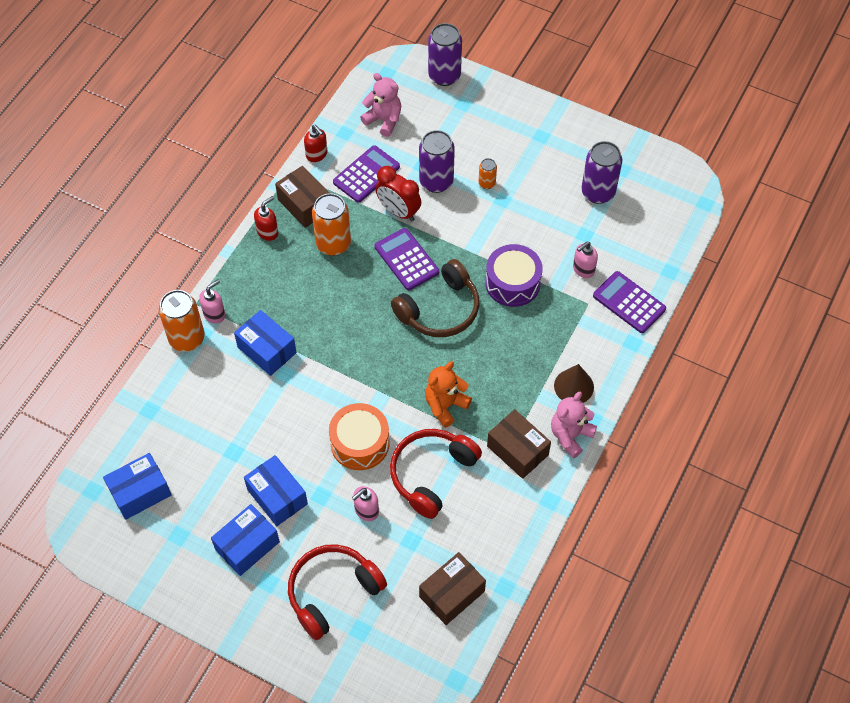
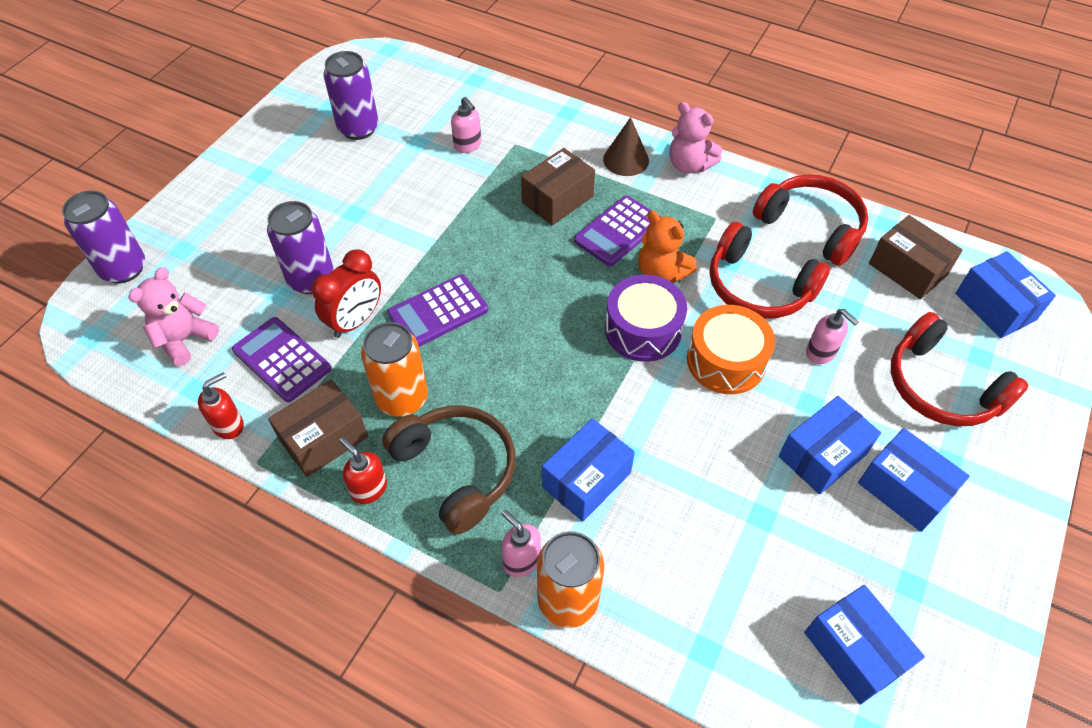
camera: 90 degrees left, 5 degrees down
brown headphones [391,259,479,337] -> brown headphones moved to [382,406,516,534]
orange can [478,158,497,189] -> none
purple drum [485,244,543,307] -> purple drum moved to [605,275,687,362]
brown box [487,409,551,479] -> brown box moved to [521,148,595,225]
purple calculator [593,271,666,333] -> purple calculator moved to [574,196,661,266]
none -> red headphones [753,175,868,266]
none -> blue box [955,251,1056,338]

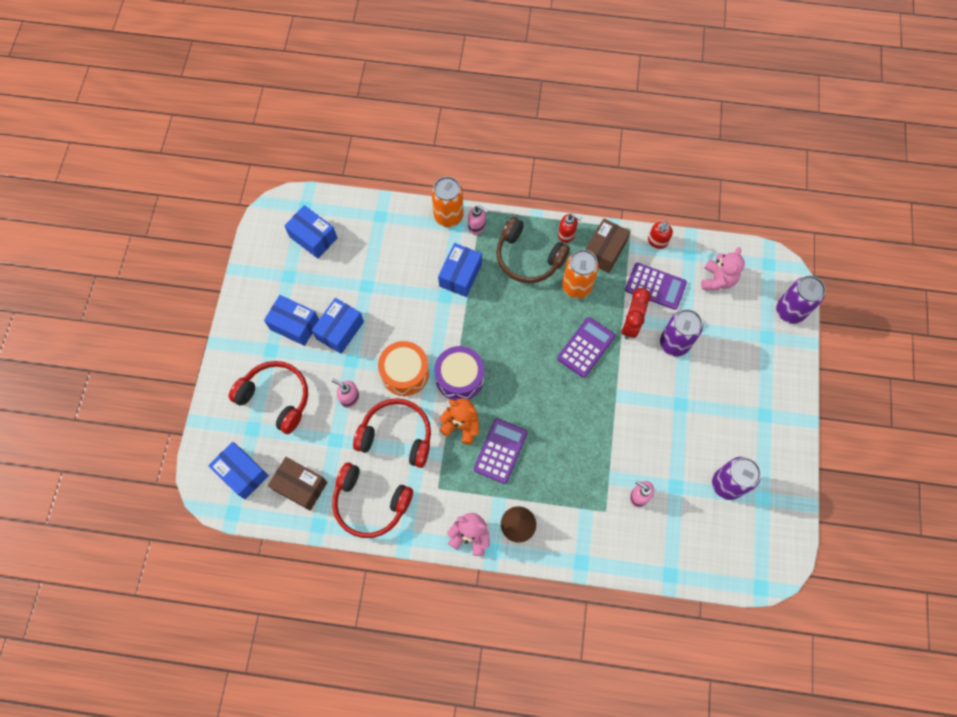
camera: 160 degrees right, 15 degrees up
brown box [521,148,595,225] -> none

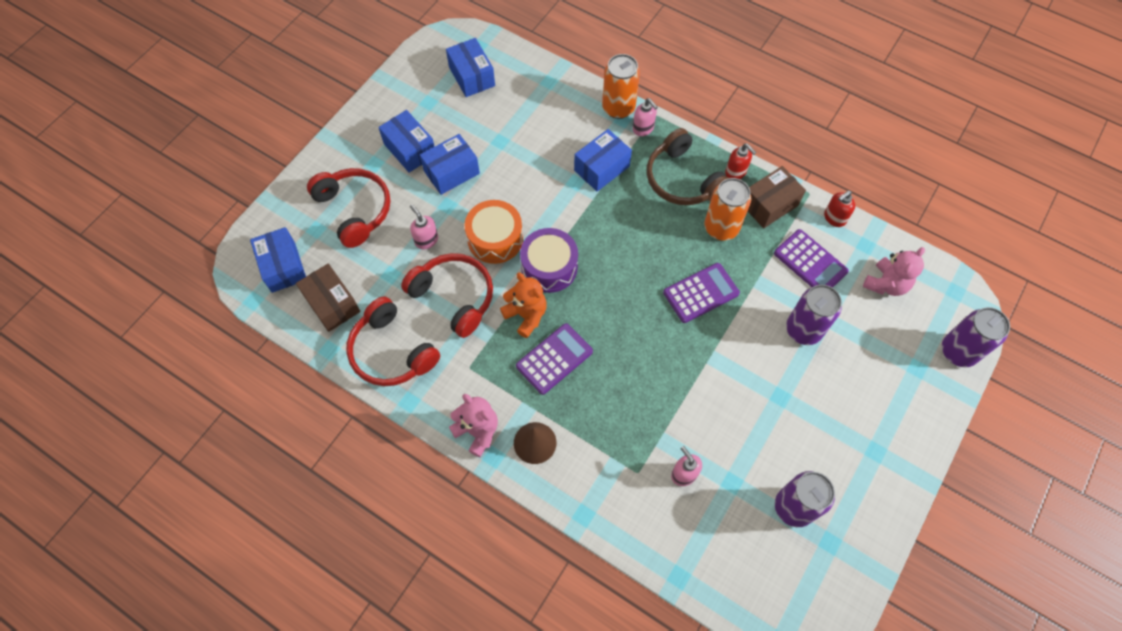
camera: 25 degrees right, 5 degrees down
red clock [621,288,651,340] -> none

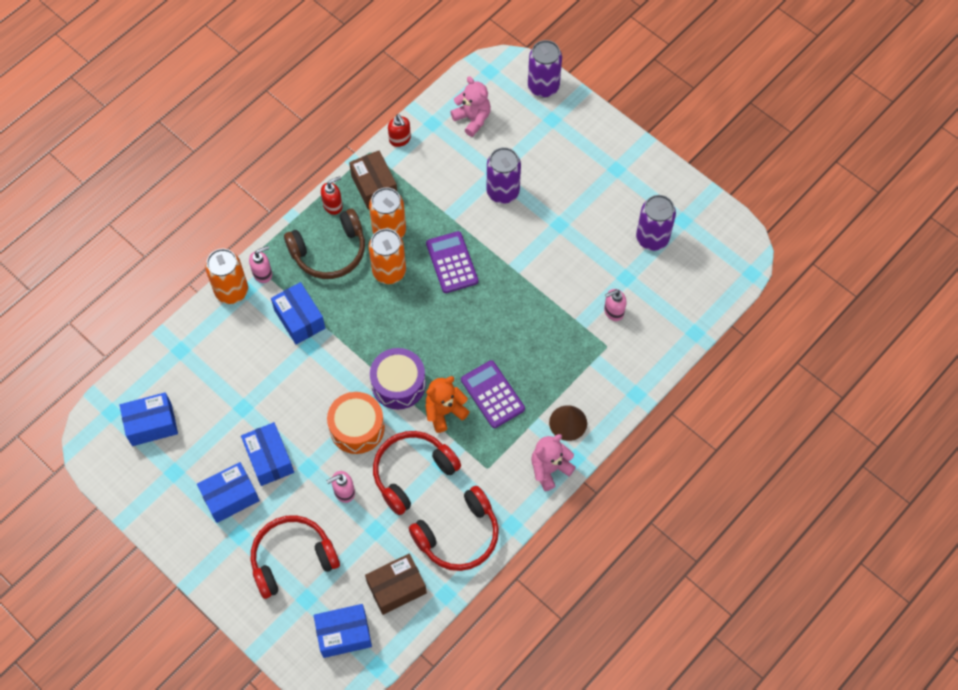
camera: 80 degrees left, 0 degrees up
purple calculator [774,229,849,288] -> none
none -> orange can [369,229,406,284]

